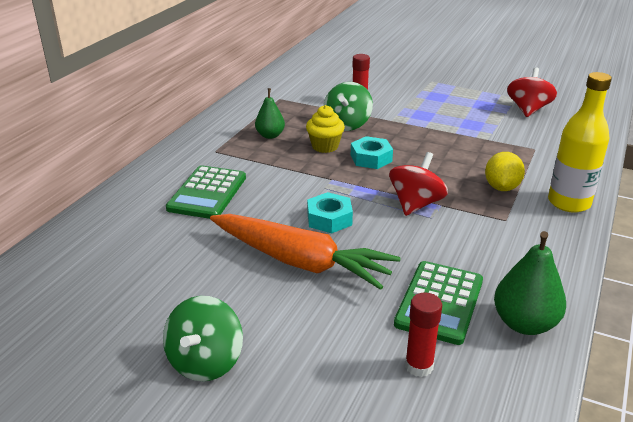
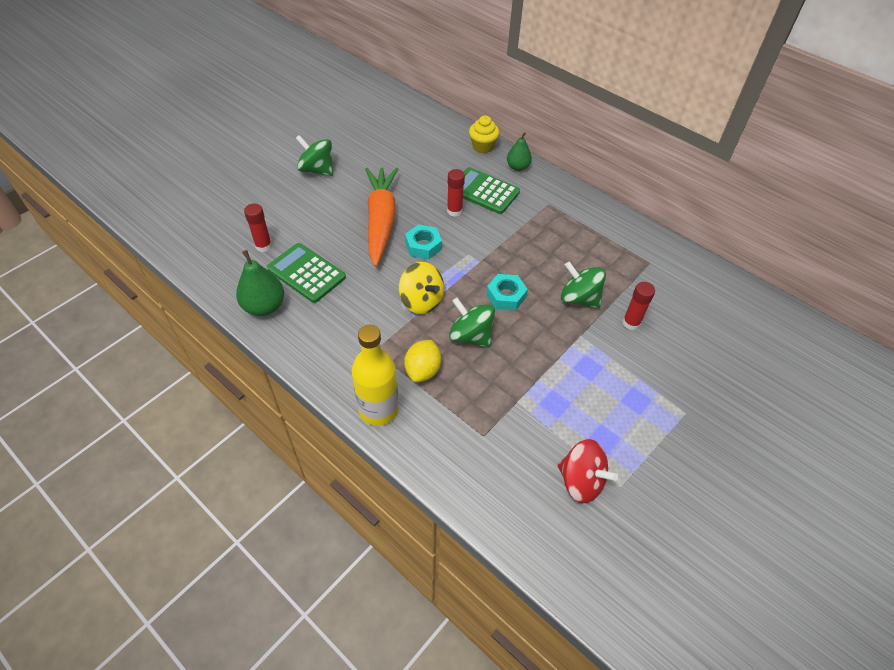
camera: 105 degrees right, 20 degrees up
orange carrot [210,214,401,290] -> orange carrot turned 135 degrees clockwise [366,168,398,267]
green pear [255,88,285,139] -> green pear moved to [507,132,532,171]
yellow cupcake [306,105,345,153] -> yellow cupcake moved to [469,116,500,153]
red spinning top [389,152,448,216] -> yellow spinning top [399,262,444,314]
yellow lemon [485,152,525,191] -> yellow lemon turned 75 degrees clockwise [404,340,441,382]
none -> red glue stick [447,169,465,217]
none -> green spinning top [449,298,495,348]

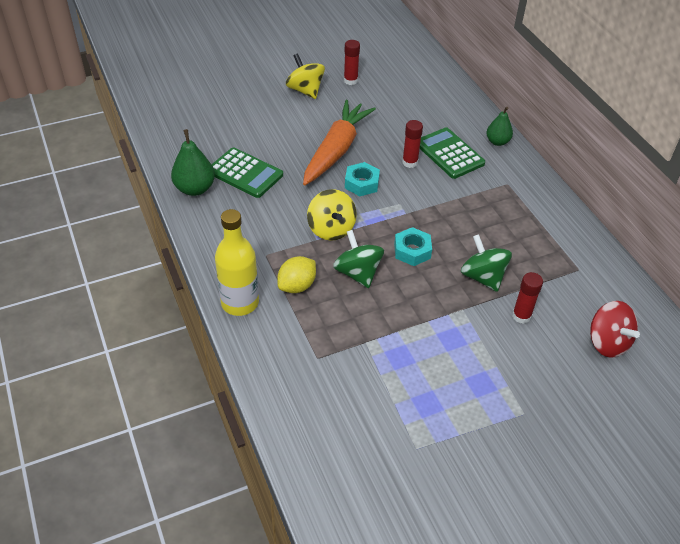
camera: 25 degrees right, 5 degrees down
red glue stick [244,204,272,252] -> red glue stick moved to [344,40,360,85]
green calculator [267,243,346,303] -> green calculator turned 150 degrees clockwise [211,147,283,198]
green spinning top [296,135,333,176] -> yellow spinning top [286,53,325,99]
yellow cupcake [469,116,500,153] -> none
red spinning top [558,439,618,503] -> red spinning top moved to [590,301,640,358]

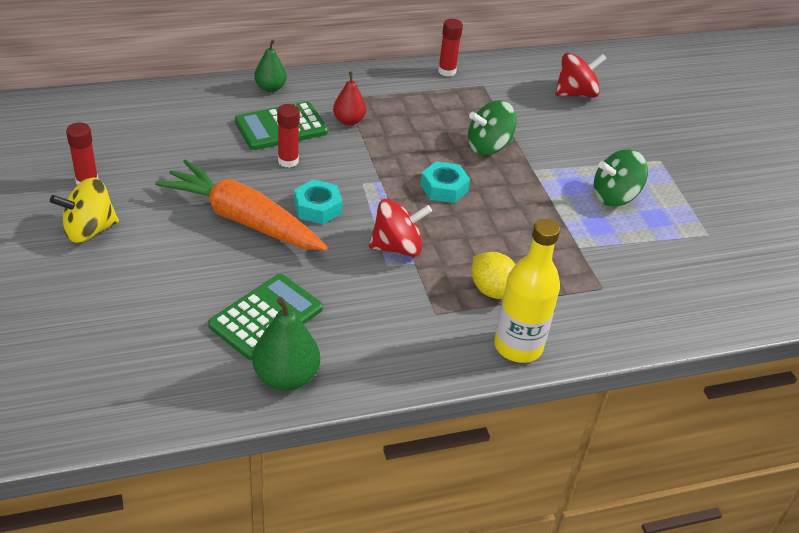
camera: 85 degrees left, 5 degrees down
yellow spinning top [307,189,357,241] -> red spinning top [369,199,432,257]
green spinning top [333,230,384,288] -> green spinning top moved to [594,149,648,206]
red glue stick [512,272,543,324] -> red glue stick moved to [438,19,463,76]
none -> red pear [333,72,366,126]

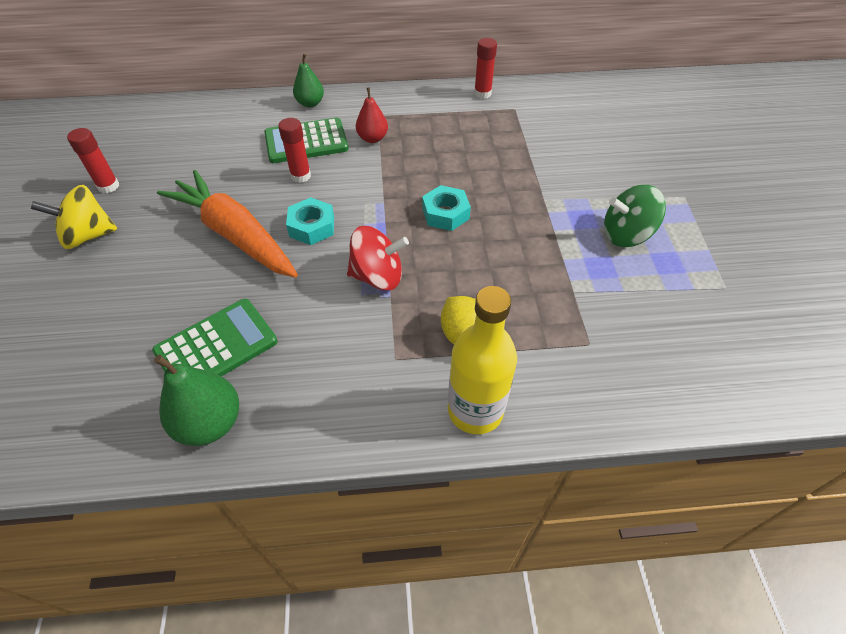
camera: 15 degrees right, 10 degrees up
green spinning top [468,100,517,155] -> none
red spinning top [555,53,607,97] -> none

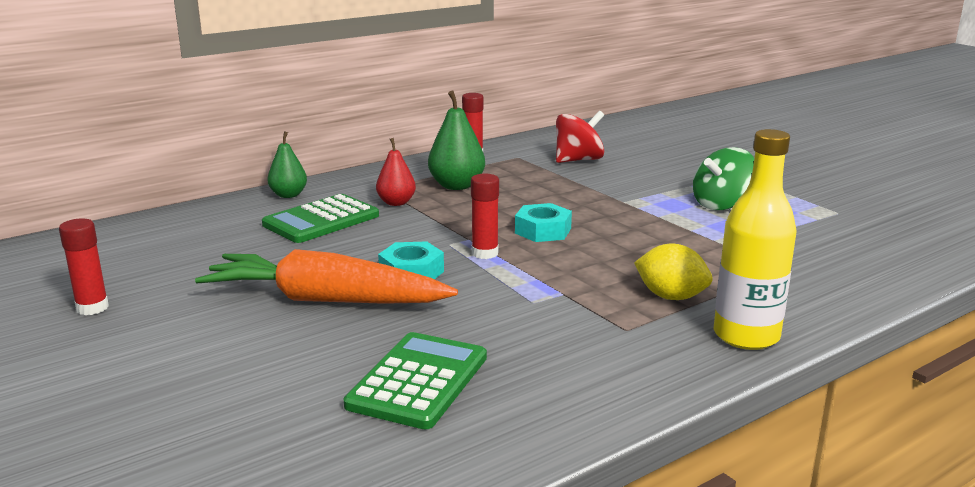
camera: 30 degrees left, 30 degrees down
yellow spinning top [31,185,117,249] -> none
green pear [154,355,239,446] -> green pear moved to [428,91,485,190]
red glue stick [278,118,311,183] -> red glue stick moved to [471,174,499,259]
red spinning top [347,226,409,290] -> red spinning top moved to [556,111,604,163]

